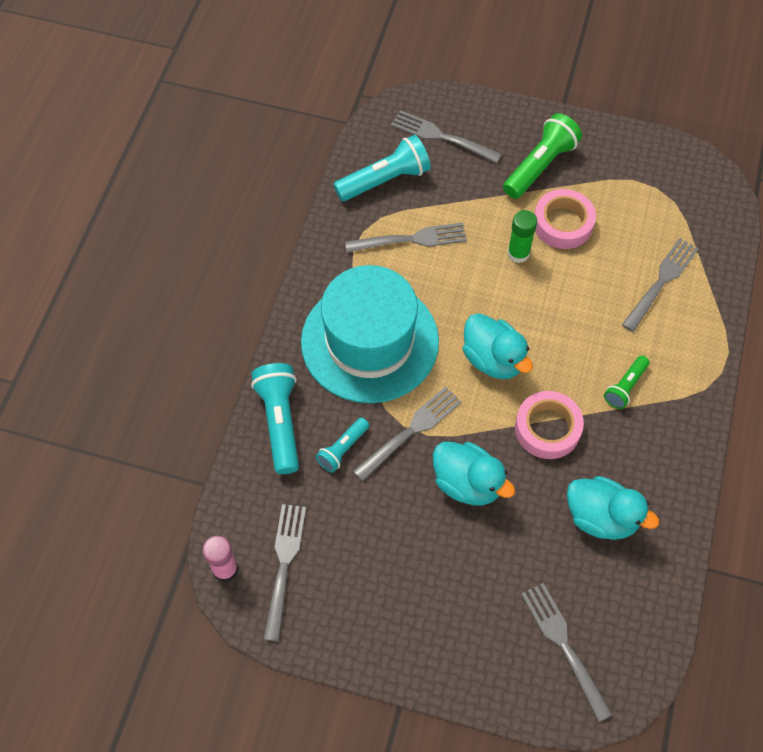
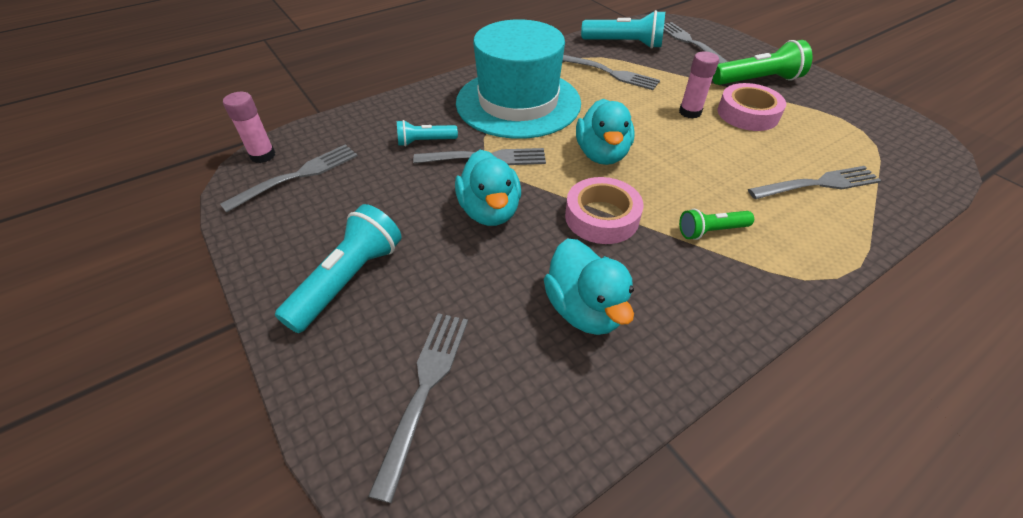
camera: 40 degrees right, 15 degrees down
turquoise flashlight [251,363,299,474] -> turquoise flashlight moved to [275,204,402,333]
green glue stick [507,210,537,263] -> pink glue stick [679,52,719,119]

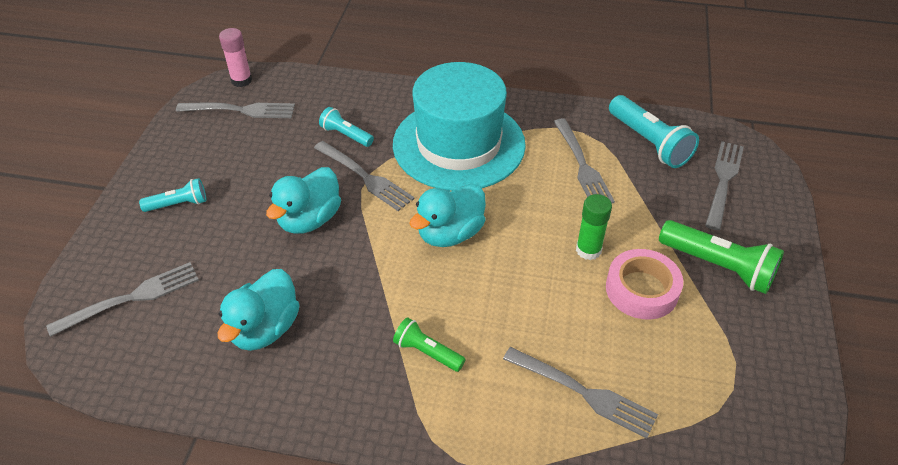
camera: 45 degrees right, 0 degrees up
turquoise flashlight [275,204,402,333] -> turquoise flashlight [139,178,206,212], size x0.58
pink tape [565,177,644,244] -> none
pink glue stick [679,52,719,119] -> green glue stick [576,194,612,260]

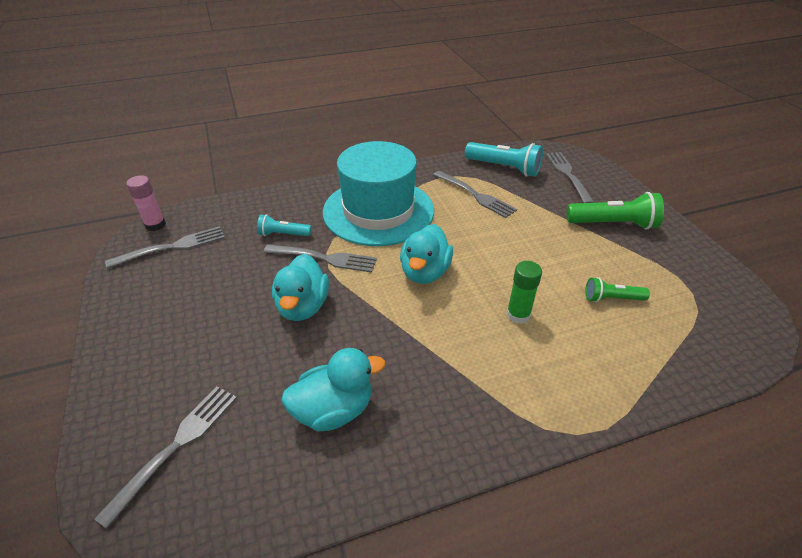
camera: 30 degrees left, 5 degrees down
turquoise flashlight [139,178,206,212] -> none
turquoise duck [218,269,299,351] -> turquoise duck turned 105 degrees counterclockwise [281,348,385,432]
green flashlight [393,317,466,372] -> green flashlight moved to [585,277,650,302]
grey fork [503,347,658,439] -> none
green glue stick [576,194,612,260] -> green glue stick moved to [507,261,542,324]
pink tape [606,249,683,320] -> none

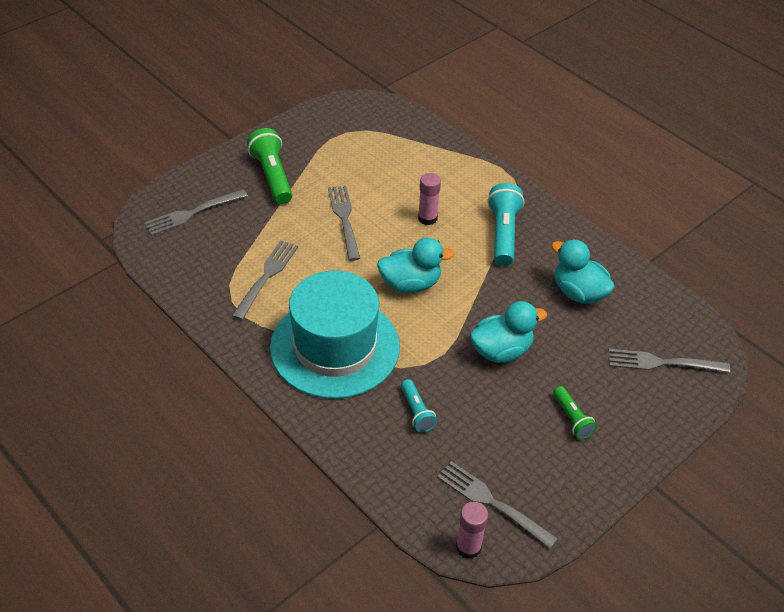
camera: 115 degrees left, 5 degrees up
grey fork [264,244,377,273] -> grey fork moved to [328,186,360,261]
turquoise flashlight [465,142,543,177] -> turquoise flashlight moved to [487,183,524,266]
green glue stick [507,261,542,324] -> pink glue stick [418,173,441,225]
green flashlight [585,277,650,302] -> green flashlight moved to [553,386,597,439]

